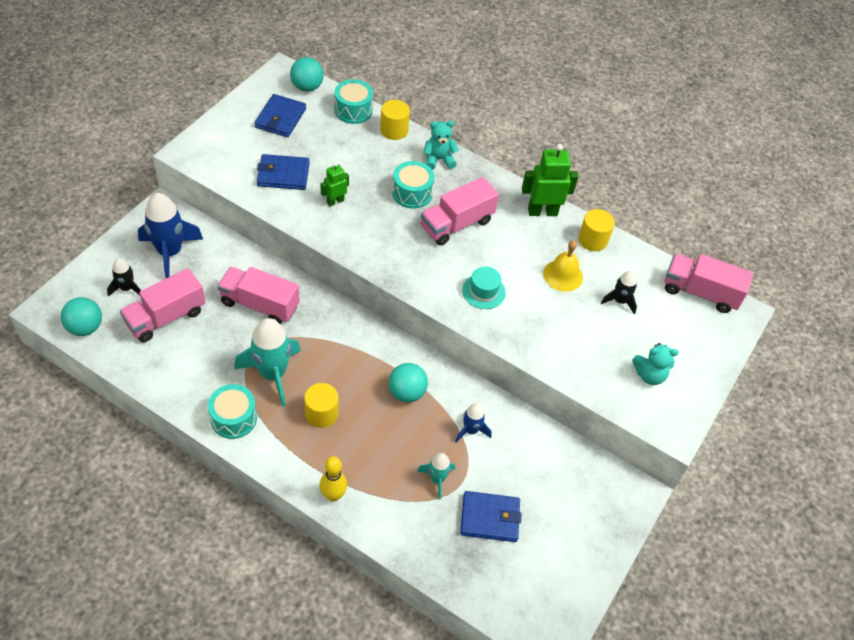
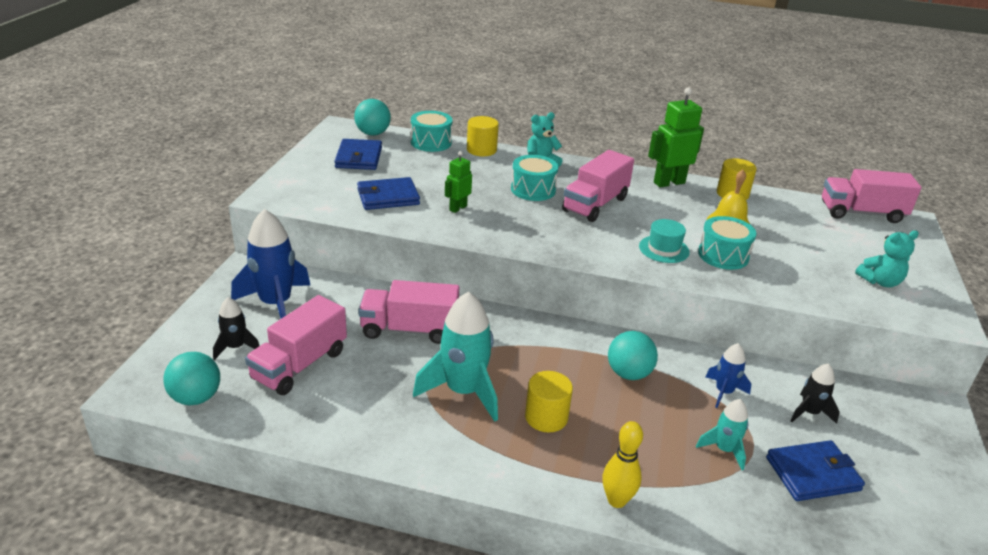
camera: 15 degrees left, 20 degrees down
turquoise drum [208,384,257,439] -> turquoise drum moved to [698,216,756,270]
black rocket [601,271,637,314] -> black rocket moved to [790,363,840,424]

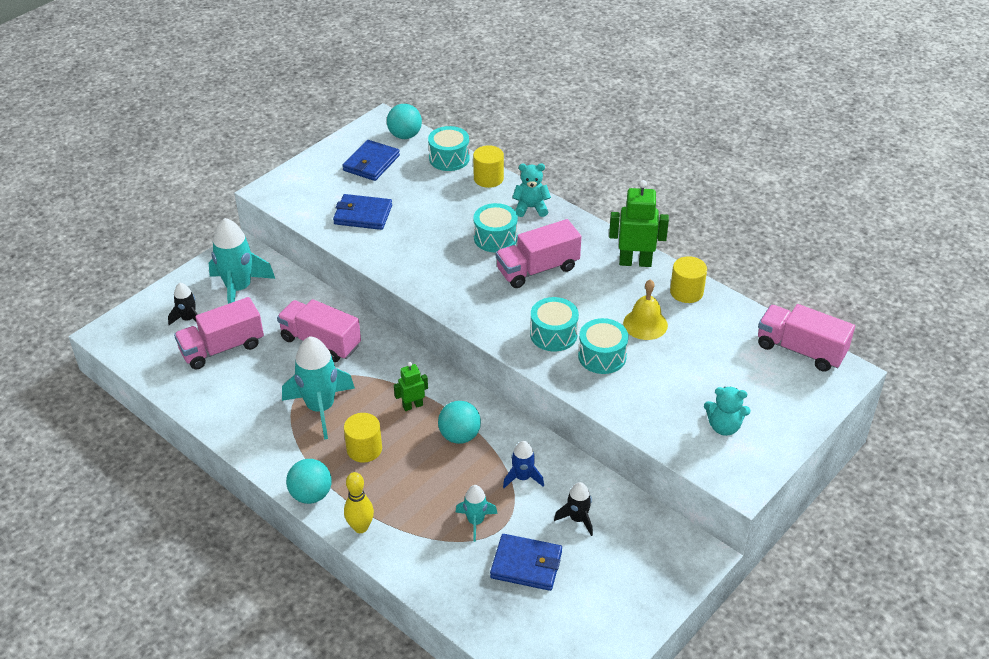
camera: 30 degrees right, 10 degrees up
turquoise ball [164,352,220,405] -> turquoise ball moved to [286,459,332,504]
blue rocket [231,209,311,319] -> turquoise rocket [209,218,275,304]
green robot [445,151,472,213] -> green robot moved to [394,362,428,411]
turquoise hat [639,219,690,263] -> turquoise drum [530,297,579,351]

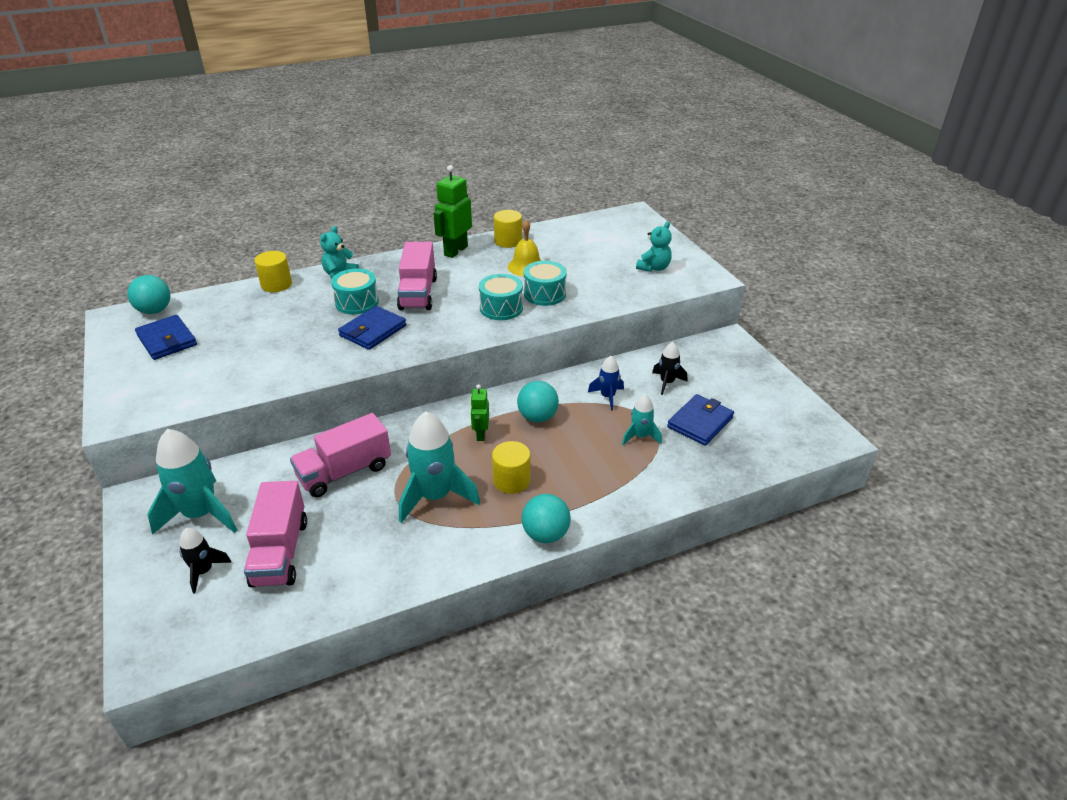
camera: 65 degrees left, 5 degrees down
blue wallet [333,194,392,230] -> blue wallet moved to [338,306,406,350]
yellow bowling pin [344,472,374,533] -> none
turquoise drum [428,126,470,171] -> none
pink truck [758,304,855,372] -> none

